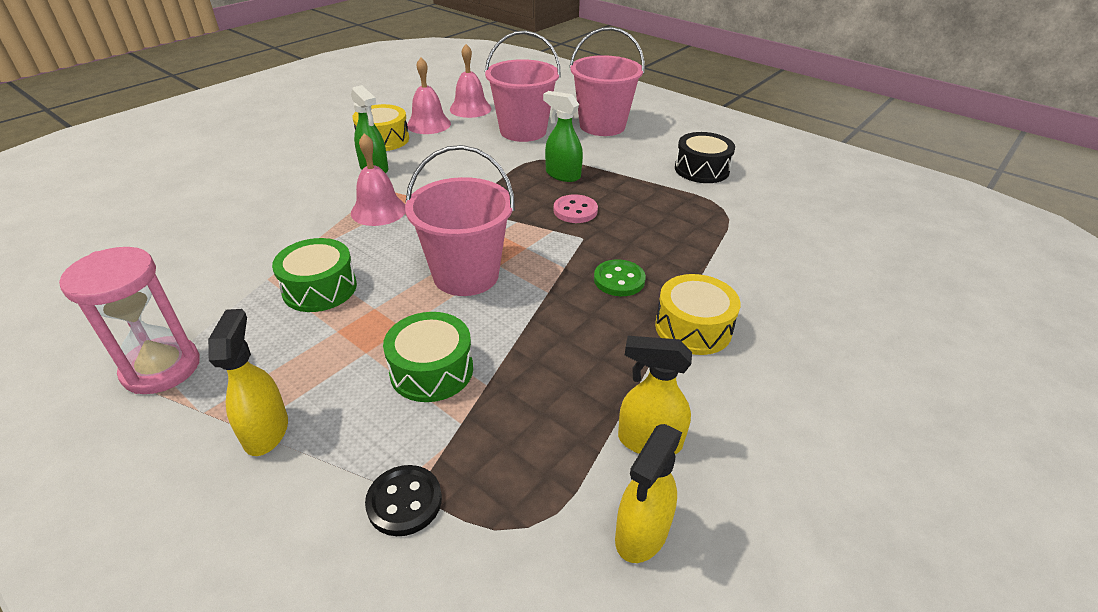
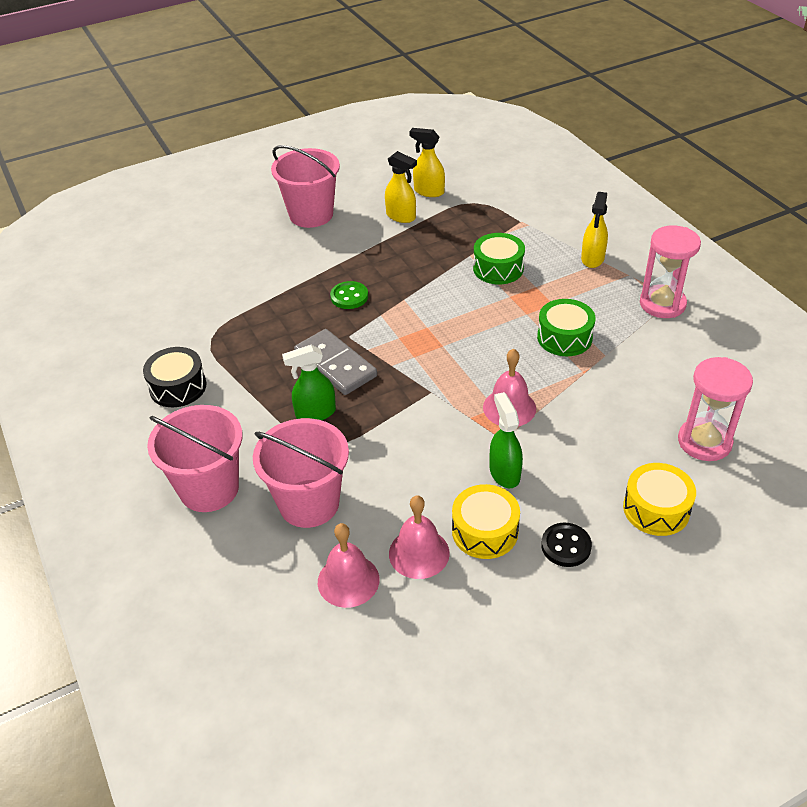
camera: 155 degrees left, 5 degrees up
black button [365,465,442,536] -> black button moved to [541,523,592,567]
pink bucket [405,145,515,296] -> pink bucket moved to [271,145,340,228]
green spray bottle [543,91,583,182] -> green spray bottle turned 105 degrees clockwise [282,345,336,420]
pink button [554,194,598,223] -> grey domino [294,329,377,395]
yellow spray bottle [615,424,682,563] -> yellow spray bottle turned 120 degrees counterclockwise [409,128,445,197]
yellow drum [655,274,740,355] -> yellow drum moved to [623,463,696,536]
none -> pink hourglass [678,357,753,461]

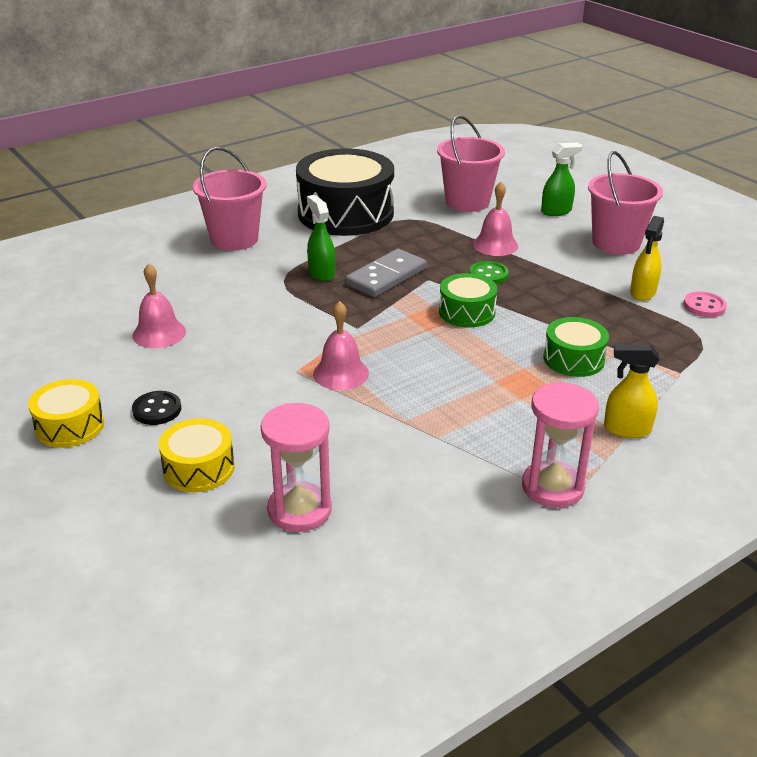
camera: 80 degrees right, 10 degrees down
black drum [143,347,207,407] -> black drum [296,148,394,236], size x2.02
pink bucket [253,418,349,528] -> pink bucket moved to [437,115,505,212]
pink bell [318,523,379,608] -> pink bell moved to [473,182,518,256]
yellow spray bottle [409,128,445,197] -> pink button [684,291,727,317]
yellow drum [452,484,520,559] -> yellow drum moved to [28,379,104,448]
green spray bottle [490,392,523,488] -> green spray bottle moved to [541,143,582,216]
green drum [537,299,595,356] -> green drum moved to [439,273,497,327]

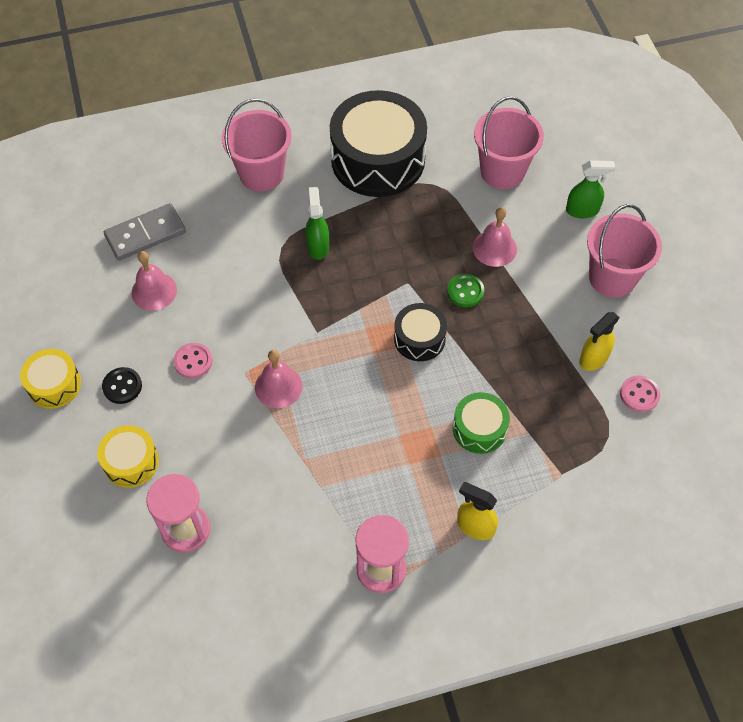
camera: 20 degrees right, 25 degrees up
grey domino [345,249,427,297] -> grey domino moved to [104,203,186,261]
green drum [439,273,497,327] -> black drum [394,303,447,361]
none -> pink button [174,343,213,379]

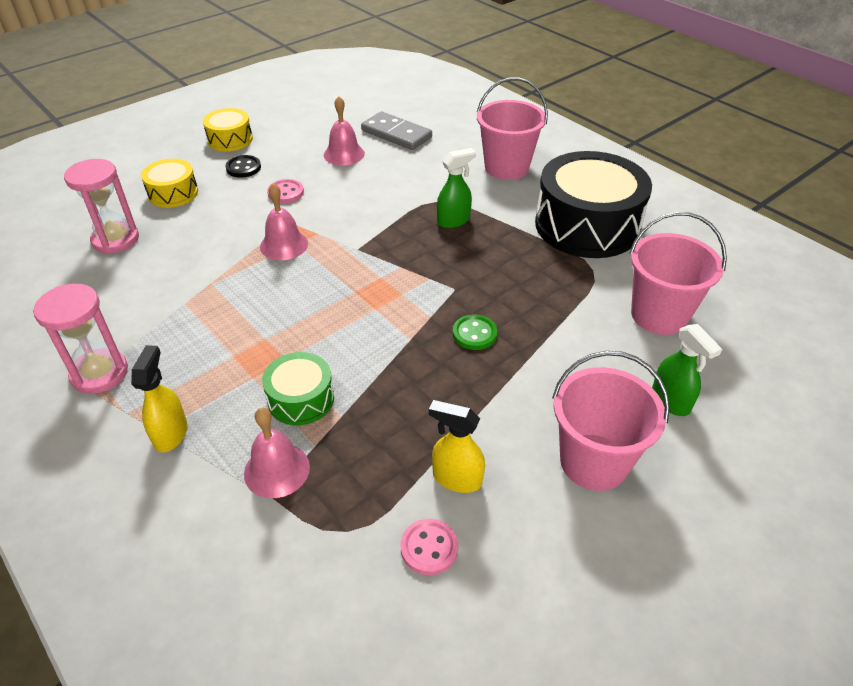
camera: 65 degrees right, 15 degrees down
black drum [394,303,447,361] -> none
pink bell [473,207,517,267] -> pink bell moved to [244,408,310,498]

